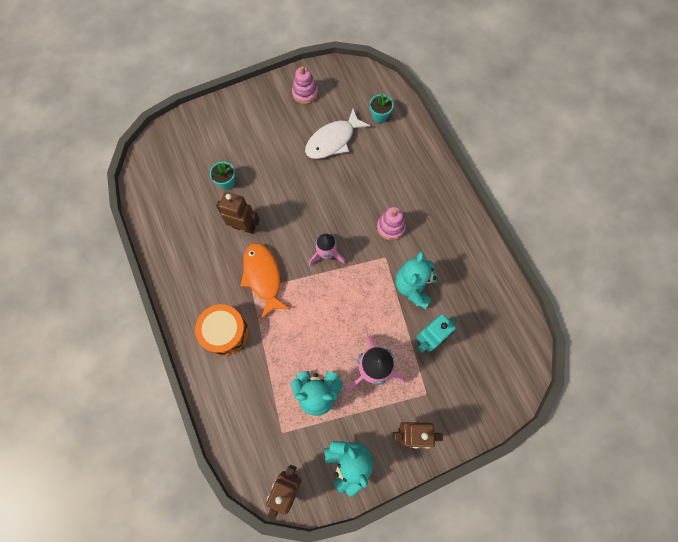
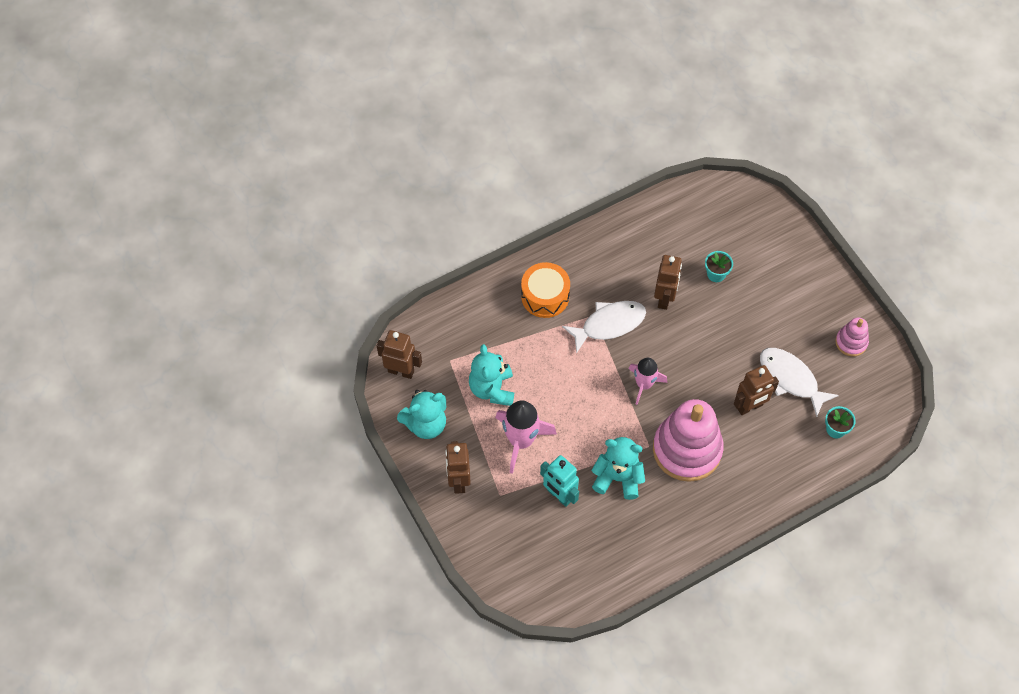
camera: 85 degrees right, 10 degrees down
orange fish [240,243,290,319] -> white fish [562,301,646,353]
pink stacking toy [377,207,406,241] -> pink stacking toy [653,399,724,482], size x2.08
none -> brown robot [734,365,779,415]

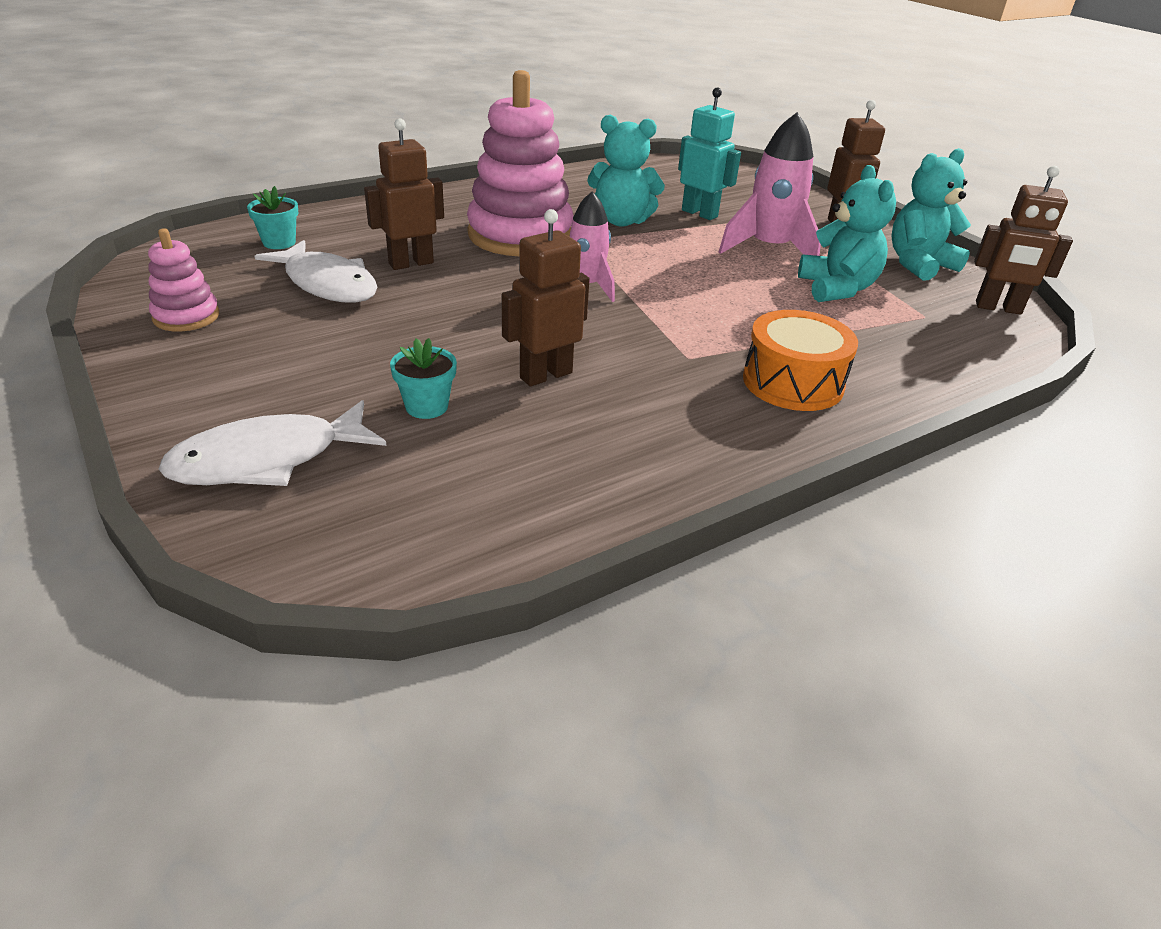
camera: 175 degrees right, 25 degrees down
white fish [562,301,646,353] -> white fish moved to [159,400,387,486]
brown robot [654,255,682,310] -> brown robot turned 45 degrees clockwise [501,209,589,387]

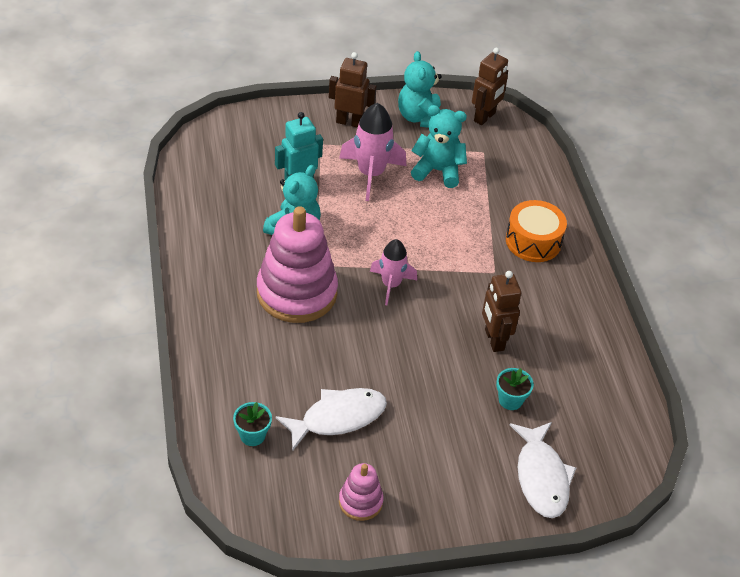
camera: 70 degrees left, 10 degrees up
brown robot [364,118,444,270] -> none

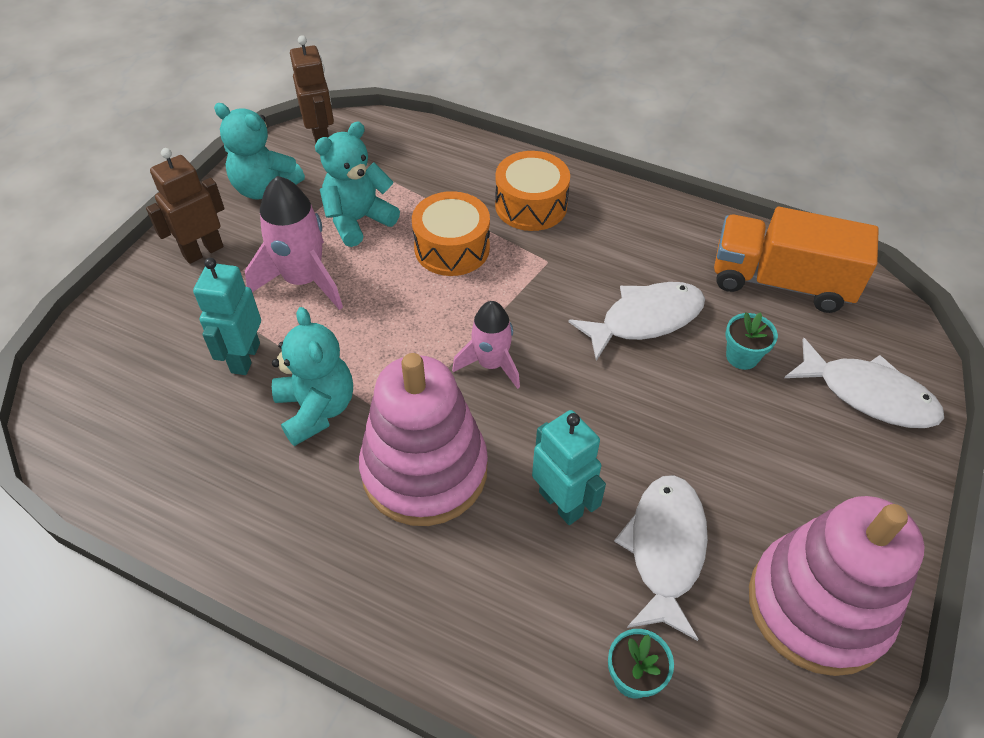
camera: 50 degrees left, 5 degrees up
pink stacking toy [339,463,384,521] -> pink stacking toy [749,496,925,676], size x2.08
brown robot [482,271,521,352] -> white fish [569,282,705,361]
none -> orange drum [412,191,490,276]
none -> turquoise robot [532,410,606,525]
none -> orange truck [714,207,879,313]

